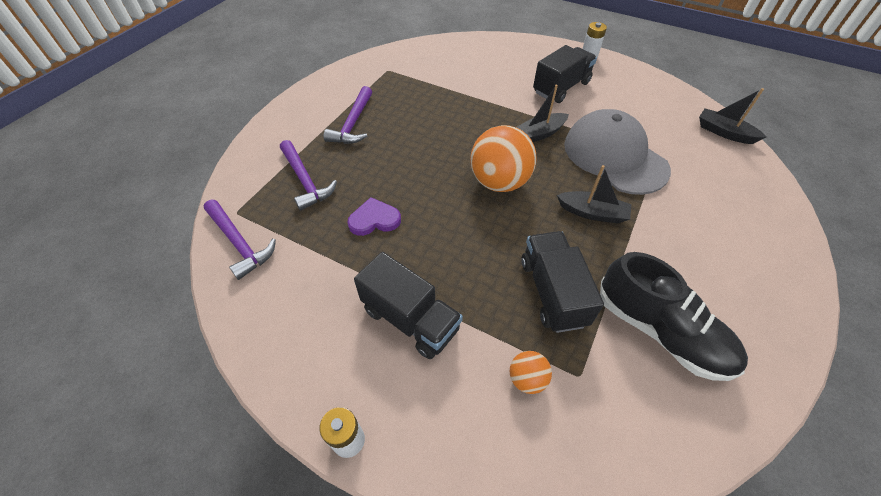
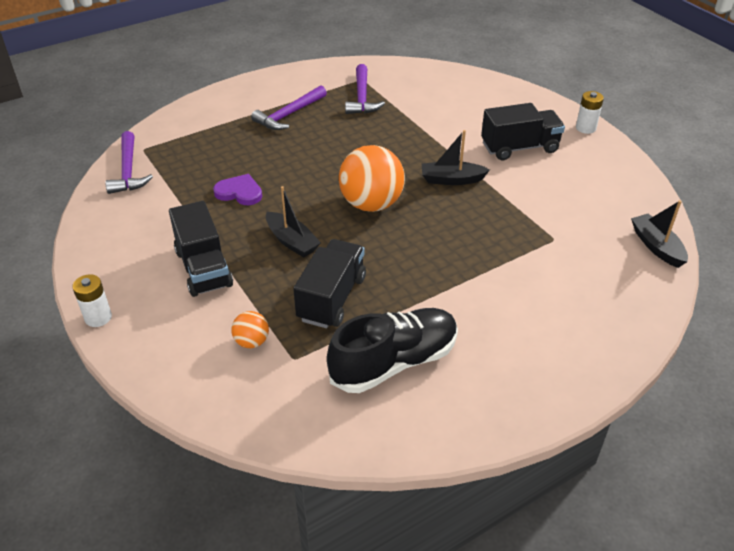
camera: 30 degrees right, 10 degrees down
purple hammer [280,140,337,211] -> purple hammer moved to [345,64,385,114]
black boat [557,165,631,224] -> black boat moved to [266,186,321,257]
grey cap [564,109,671,195] -> none
black shoe [600,252,748,381] -> black shoe turned 105 degrees counterclockwise [327,308,458,393]

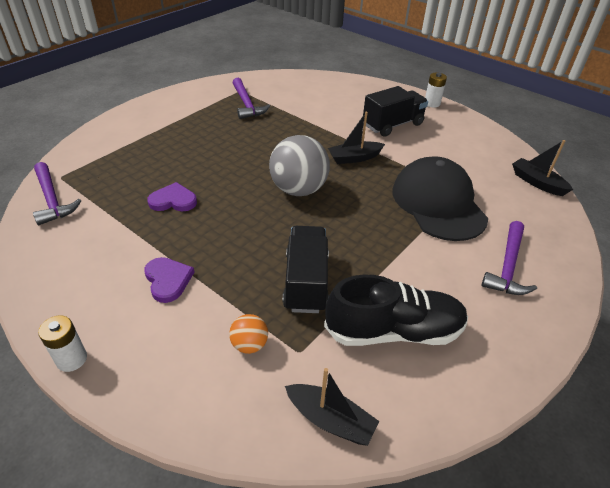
camera: 20 degrees left, 0 degrees up
black truck [169,201,233,297] -> purple heart [144,257,195,303]
purple hammer [251,86,327,130] -> purple hammer moved to [482,221,537,295]
black boat [266,186,321,257] -> black boat moved to [285,368,379,446]
black shoe [327,308,458,393] -> black shoe turned 45 degrees clockwise [324,275,468,346]
orange ball [339,145,405,212] -> grey ball [269,135,330,196]
none -> black cap [393,156,488,241]

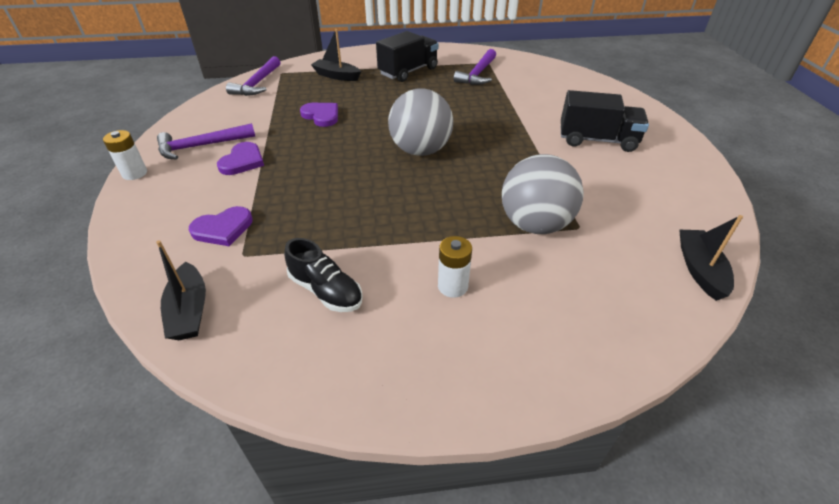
camera: 45 degrees right, 0 degrees up
orange ball [229,314,268,354] -> purple heart [189,206,253,246]
black truck [283,226,329,313] -> black truck moved to [376,31,439,82]
black shoe [324,275,468,346] -> black shoe [284,238,363,312], size x0.60
black boat [328,112,385,164] -> black boat moved to [311,29,361,81]
black cap [393,156,488,241] -> grey ball [502,154,584,234]
white battery [425,73,447,107] -> white battery moved to [438,236,472,298]
purple hammer [482,221,537,295] -> purple hammer moved to [157,123,255,159]

